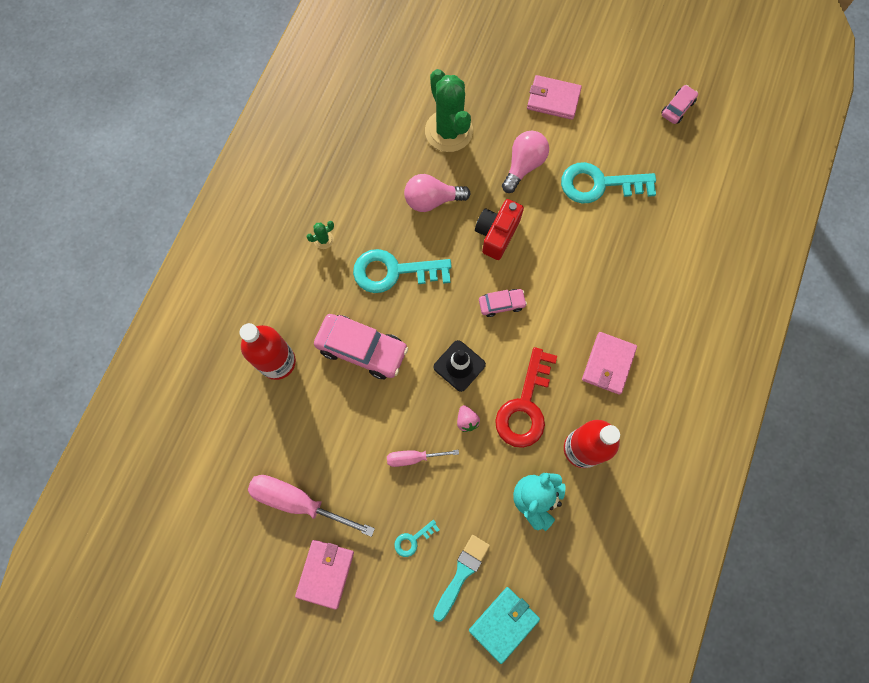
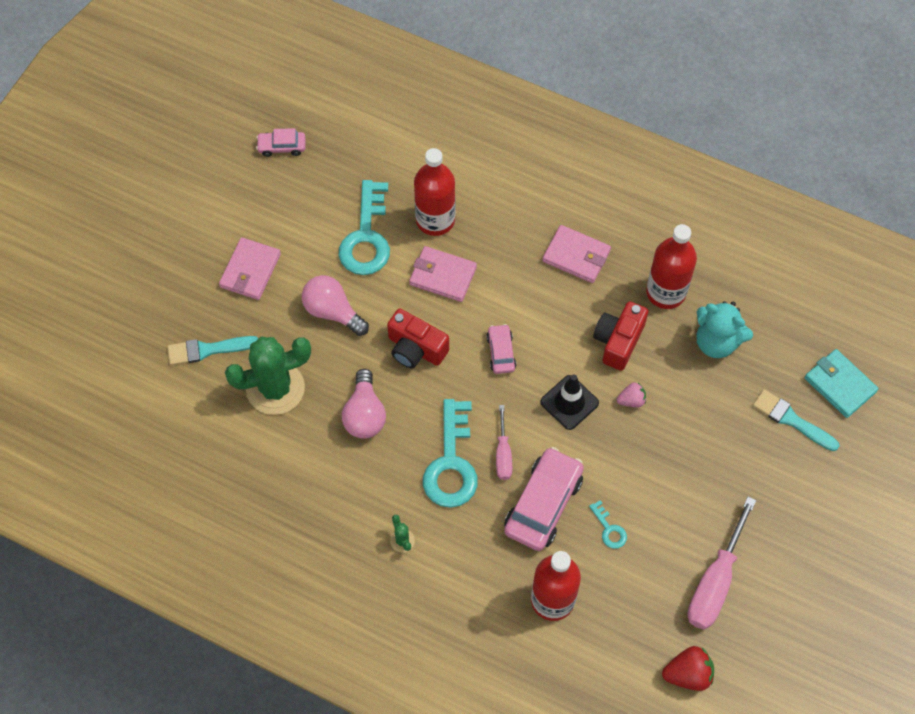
camera: 85 degrees left, 10 degrees down
pink wallet [295,540,354,610] -> pink wallet moved to [409,246,477,302]
pink screwdriver [387,450,459,467] -> pink screwdriver moved to [496,405,512,480]
turquoise key [394,520,440,557] -> turquoise key moved to [589,500,627,549]
red key [495,347,557,448] -> red camera [593,301,648,371]
pink car [661,85,698,124] -> pink car turned 45 degrees counterclockwise [256,128,305,157]
none -> turquoise brush [168,336,258,365]
none -> red bottle [414,148,455,236]
none -> red strawberry [662,646,714,691]

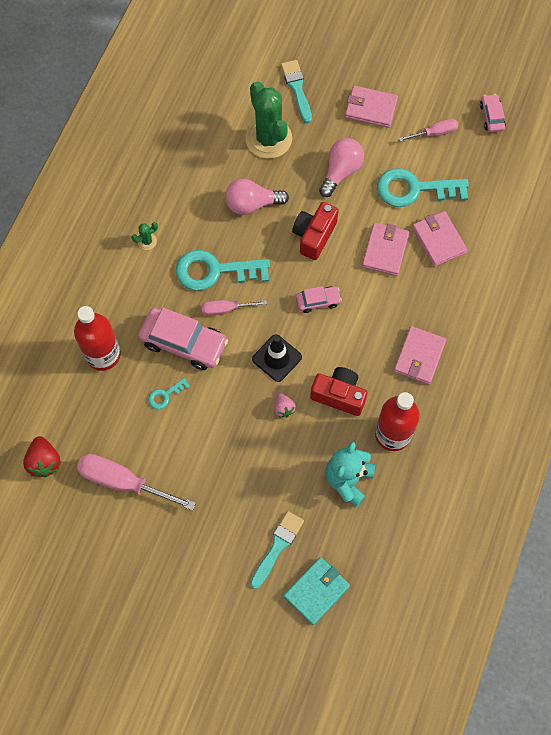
camera: 85 degrees right, 5 degrees up
red bottle [414,148,455,236] -> pink wallet [412,211,467,267]
none -> pink screwdriver [399,119,458,142]

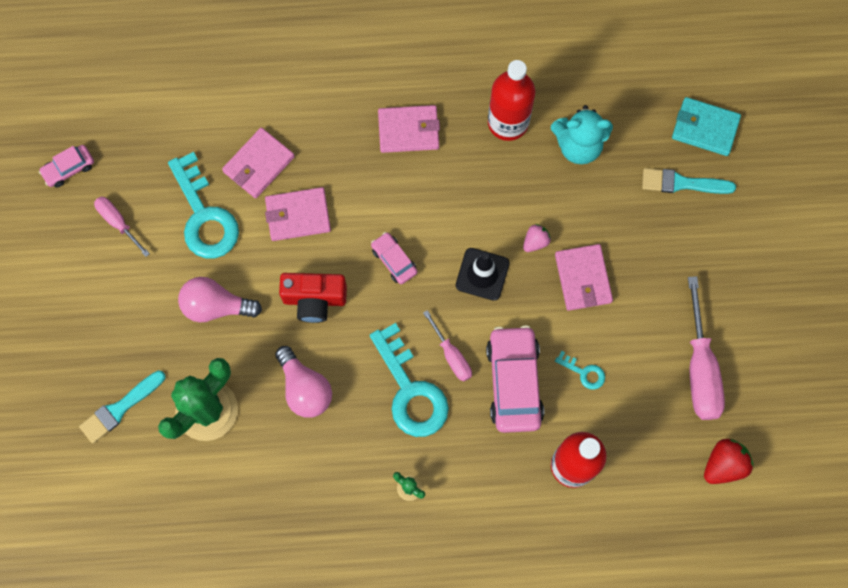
camera: 115 degrees left, 5 degrees up
red camera [310,367,367,416] -> none
pink wallet [345,85,398,128] -> pink wallet moved to [555,244,613,311]

